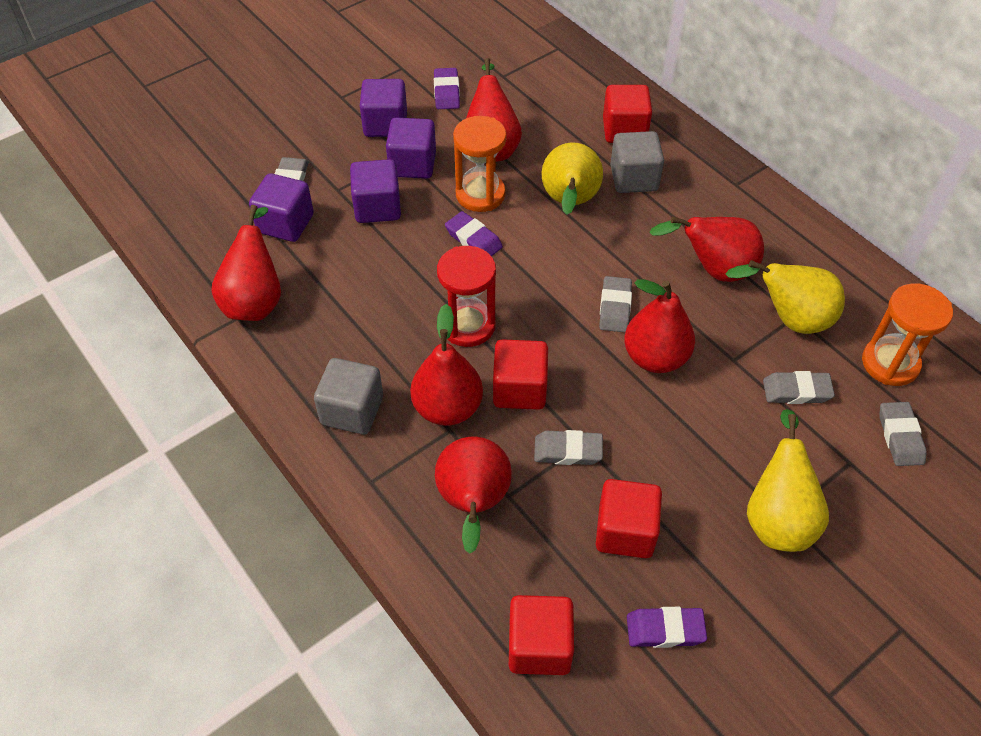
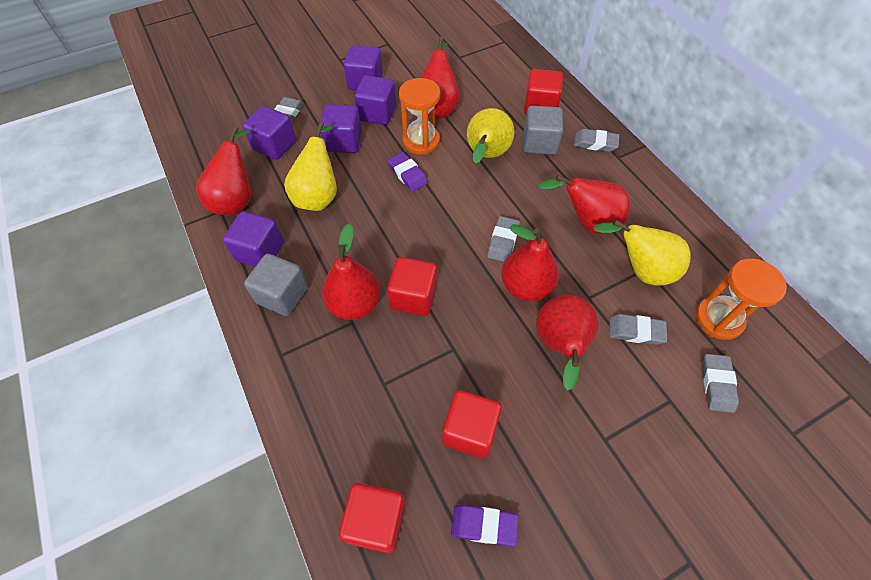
camera: 10 degrees right, 5 degrees up
purple eraser [434,68,460,109] -> none
red pear [435,437,512,554] -> red pear moved to [536,295,598,390]
red hourglass [437,246,496,347] -> none
grey eraser [534,430,603,465] -> grey eraser moved to [574,129,620,152]
yellow pear [747,409,829,552] -> yellow pear moved to [284,121,337,211]
none -> purple cube [223,211,284,267]

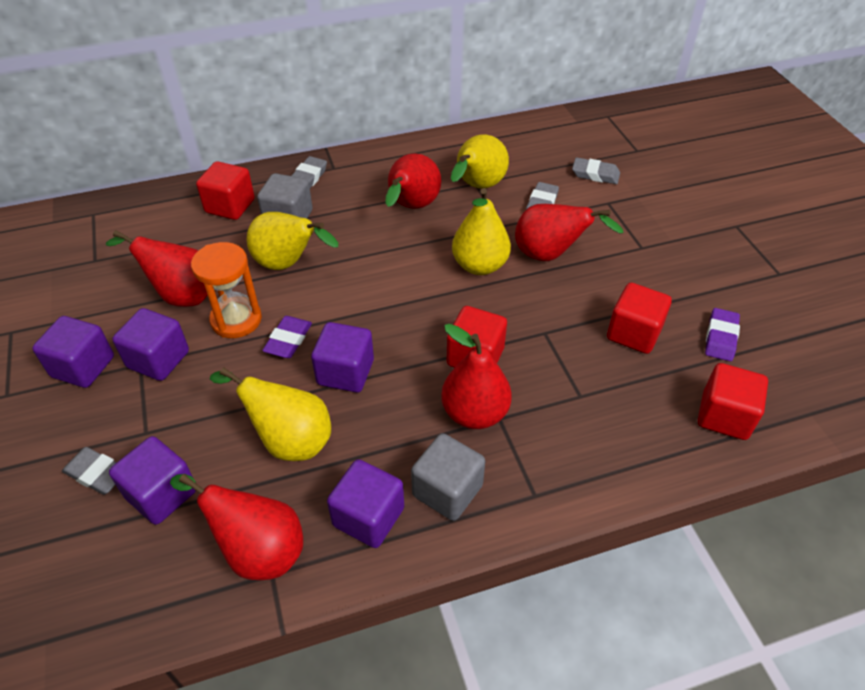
camera: 80 degrees left, 10 degrees down
purple cube [320,105,362,153] -> purple cube moved to [311,322,374,393]
purple eraser [388,152,428,192] -> purple eraser turned 45 degrees counterclockwise [262,316,312,358]
grey eraser [487,216,520,262] -> none
red pear [501,224,559,301] -> yellow pear [452,188,511,275]
orange hourglass [696,259,787,340] -> none

